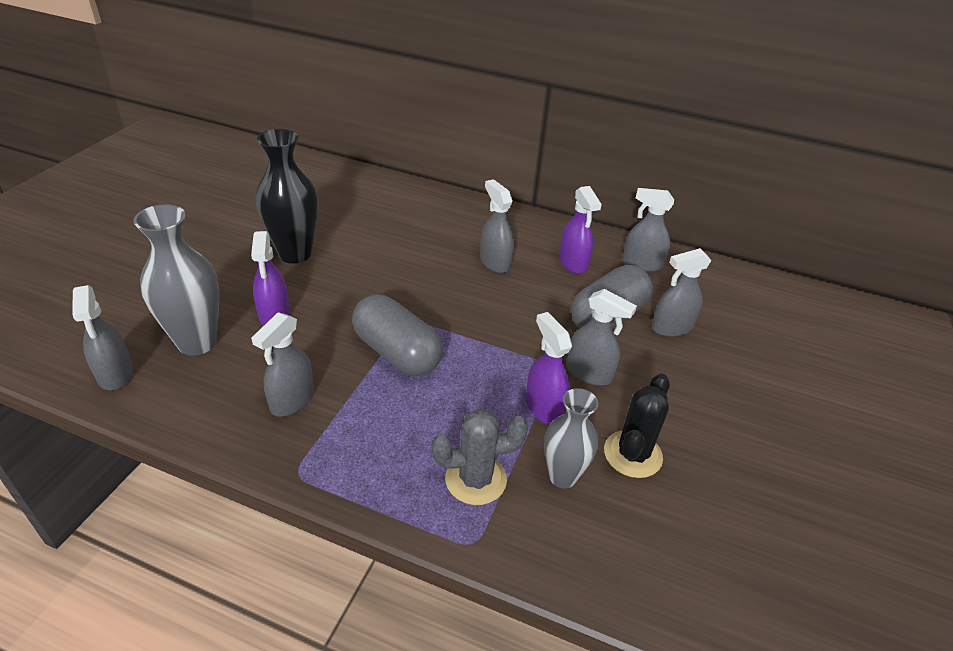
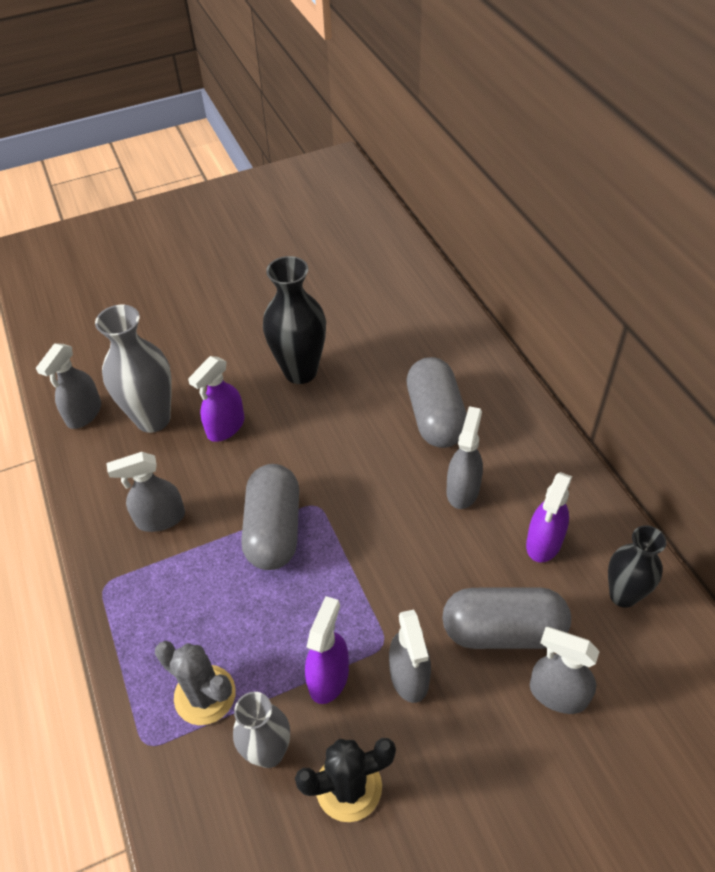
camera: 50 degrees right, 10 degrees up
grey spray bottle [623,188,674,272] -> black vase [608,525,666,608]
none -> grey capsule [406,357,467,448]

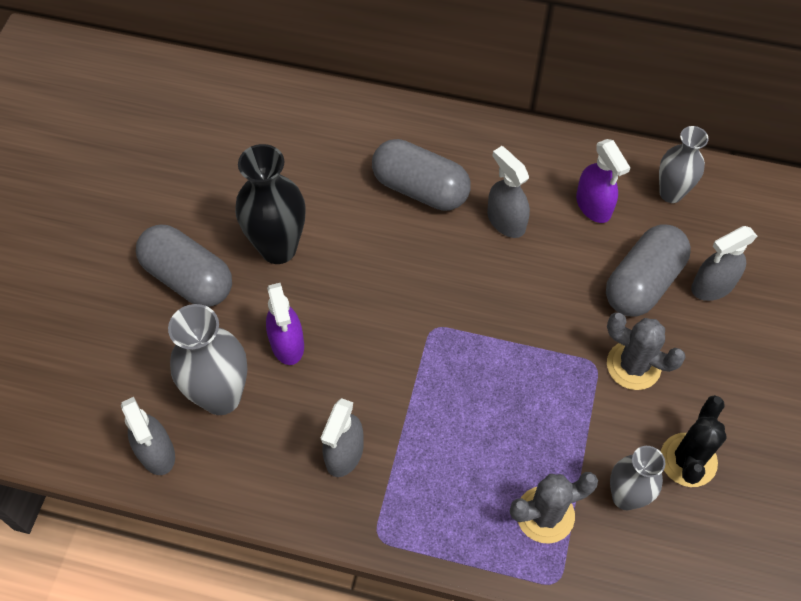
camera: 55 degrees left, 10 degrees up
grey capsule [241,464,299,570] -> grey capsule moved to [136,224,232,307]
purple spray bottle [305,596,349,704] -> none
grey spray bottle [389,609,431,703] -> grey cactus [607,312,686,390]
black vase [608,525,666,608] -> grey vase [659,126,709,203]

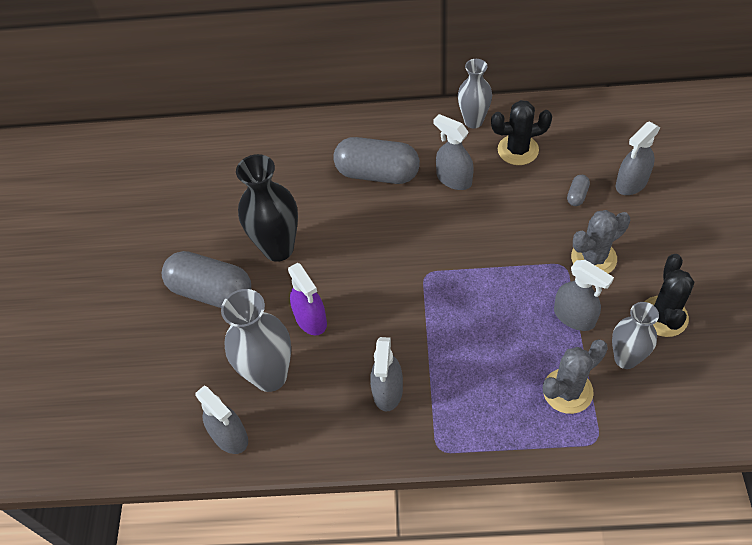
camera: 10 degrees left, 5 degrees down
purple spray bottle [576,139,630,223] -> black cactus [491,100,552,165]
grey capsule [606,225,691,317] -> grey capsule [567,175,590,206], size x0.41
grey cactus [607,312,686,390] -> grey cactus turned 45 degrees counterclockwise [571,210,630,274]
grey vase [659,126,709,203] -> grey vase moved to [458,59,492,128]
none -> grey spray bottle [554,260,614,331]

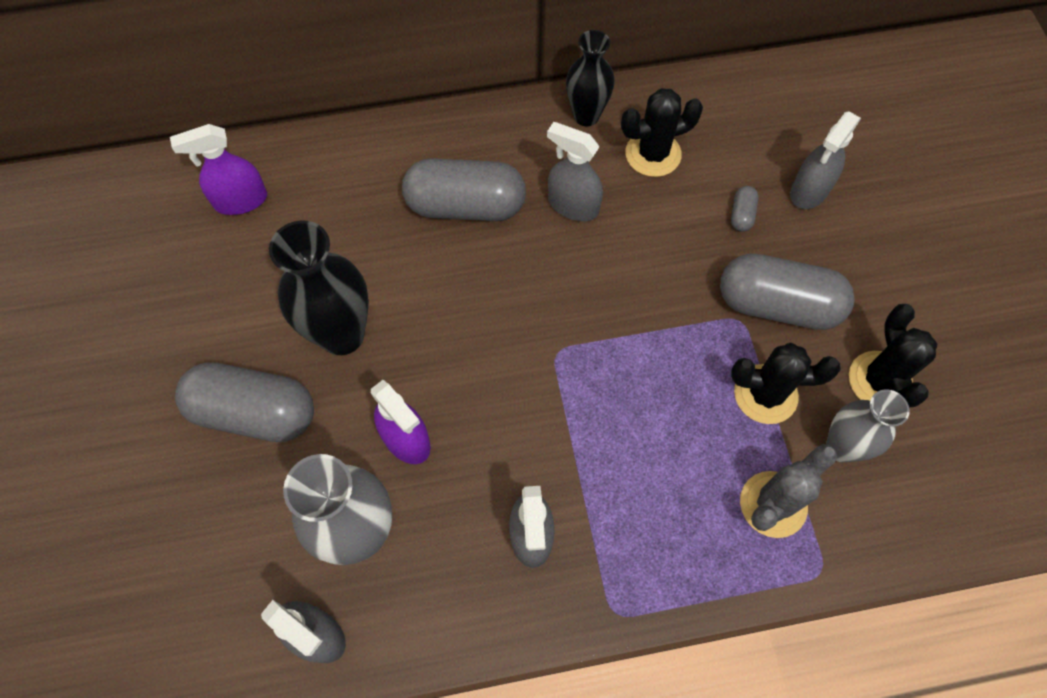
camera: 15 degrees left, 10 degrees up
grey vase [458,59,492,128] -> black vase [566,30,615,126]
grey spray bottle [554,260,614,331] -> black cactus [731,342,841,424]
grey cactus [571,210,630,274] -> grey capsule [720,254,855,330]
none -> purple spray bottle [170,124,267,215]

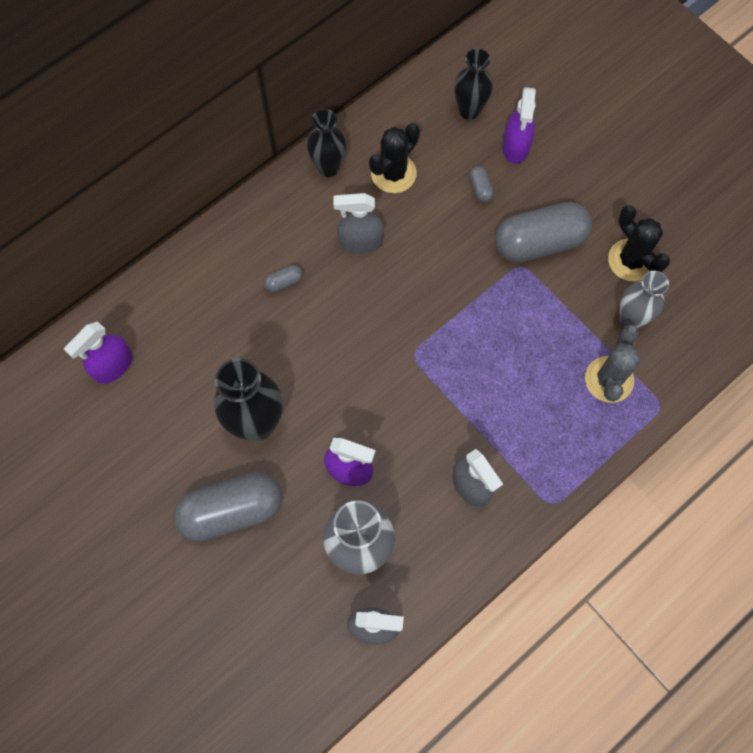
camera: 30 degrees left, 5 degrees up
grey capsule [402,158,526,221] -> grey capsule [264,265,303,293], size x0.41
black cactus [731,342,841,424] -> none
grey spray bottle [790,111,861,209] -> purple spray bottle [502,87,536,164]
none -> black vase [454,48,493,120]

